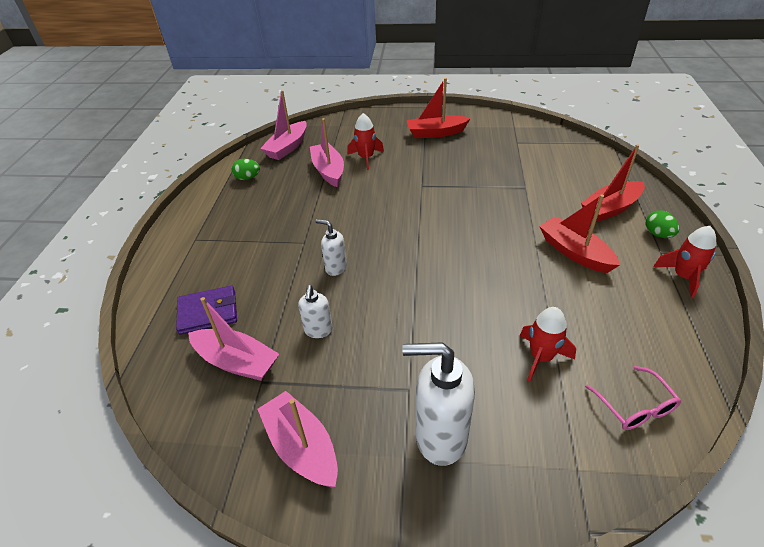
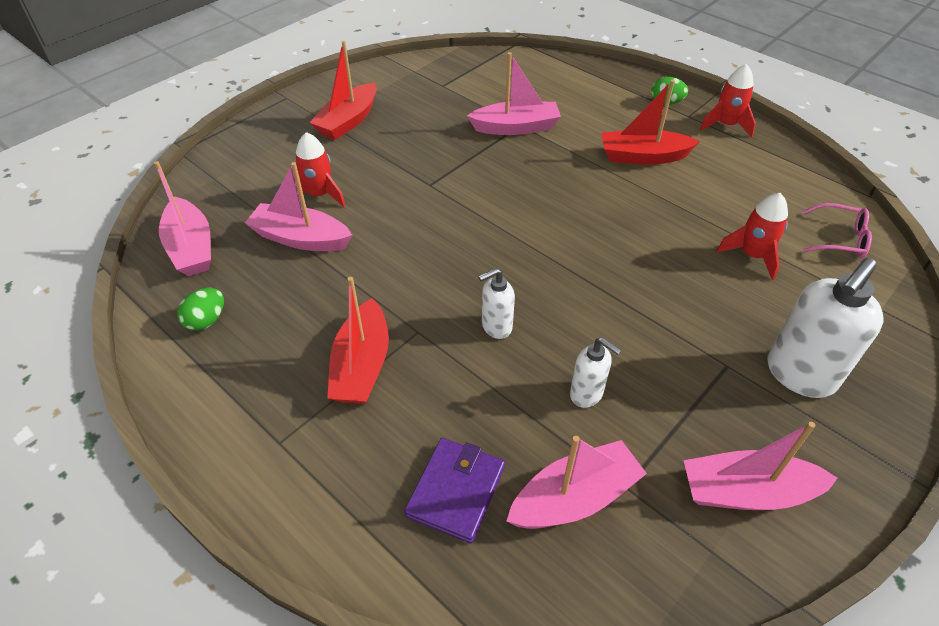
camera: 55 degrees left, 5 degrees up
red boat [581,144,645,222] -> red boat moved to [327,277,389,404]
none -> pink boat [467,52,561,135]

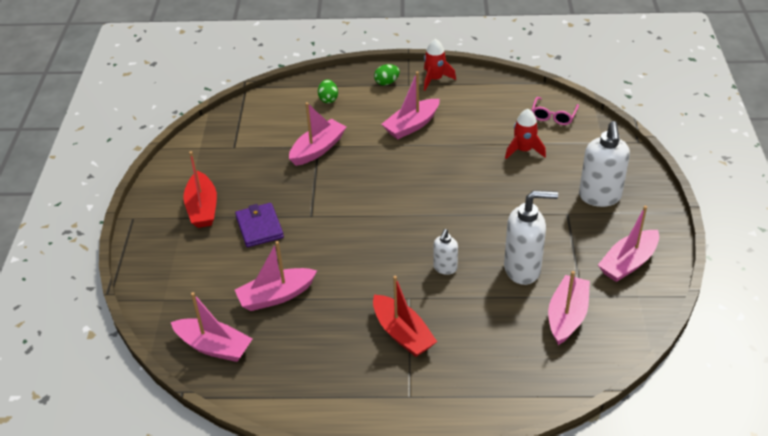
camera: 40 degrees left, 5 degrees down
green egg [177,288,224,331] -> green egg moved to [318,80,338,103]
red rocket [295,132,346,207] -> none
purple wallet [404,438,505,543] -> purple wallet moved to [235,203,284,247]
white soap dispenser [570,338,622,408] -> white soap dispenser [504,190,558,285], size x1.86
red boat [601,80,700,165] -> pink boat [381,71,440,139]
pink glasses [802,203,872,258] -> pink glasses turned 135 degrees clockwise [531,97,579,125]

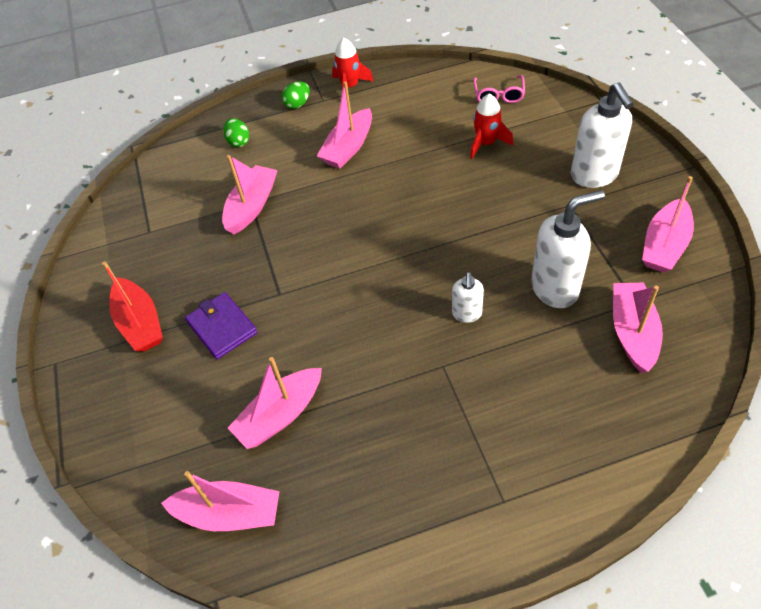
camera: 15 degrees left, 10 degrees up
red boat [373,276,437,357] -> none

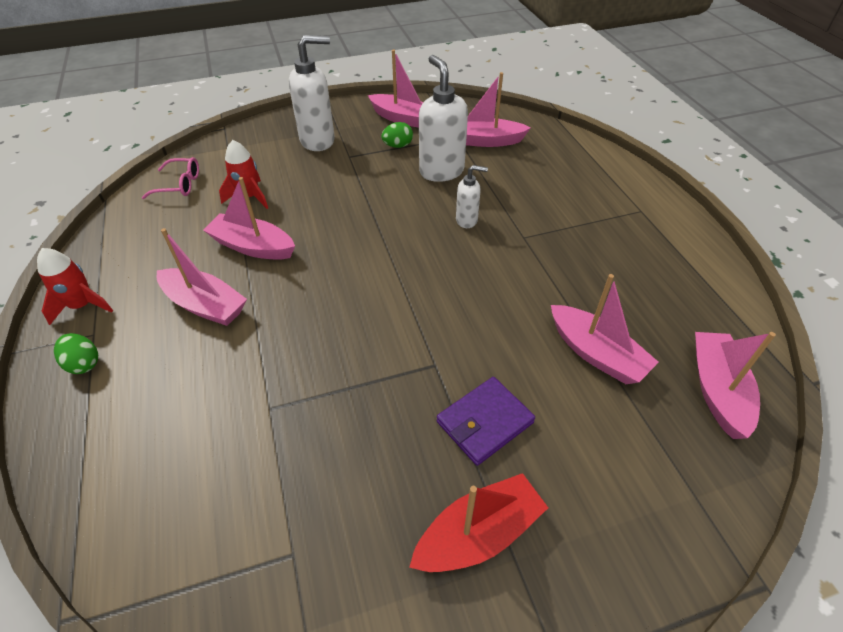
camera: 95 degrees left, 5 degrees down
pink boat [222,155,277,235] -> pink boat moved to [203,177,295,260]
green egg [223,118,249,147] -> green egg moved to [381,122,413,148]

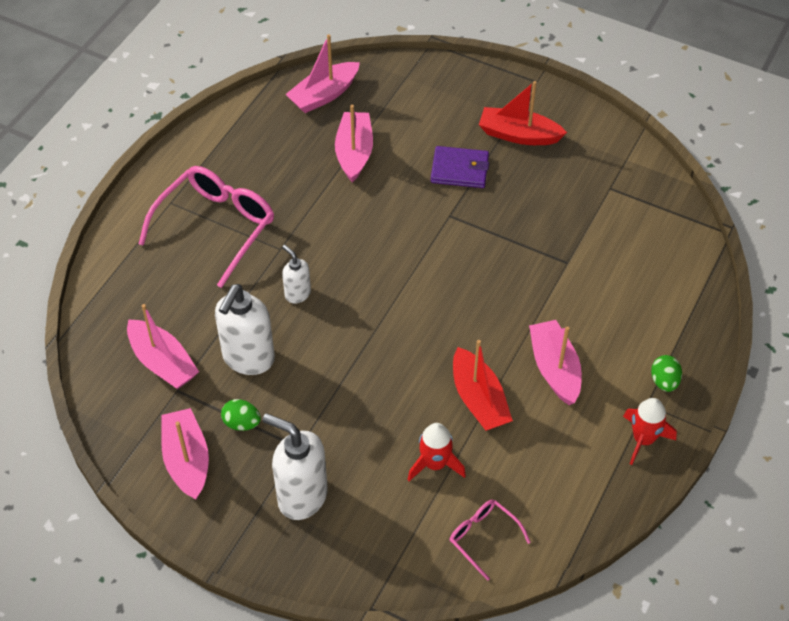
camera: 135 degrees left, 5 degrees up
pink boat [203,177,295,260] -> red boat [453,340,513,431]
none -> pink glasses [139,166,274,288]

